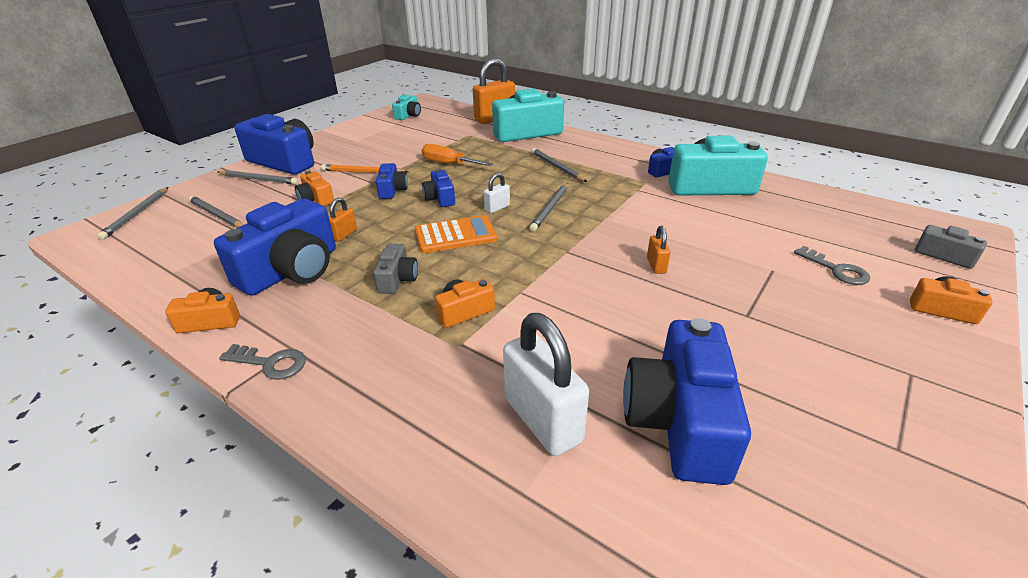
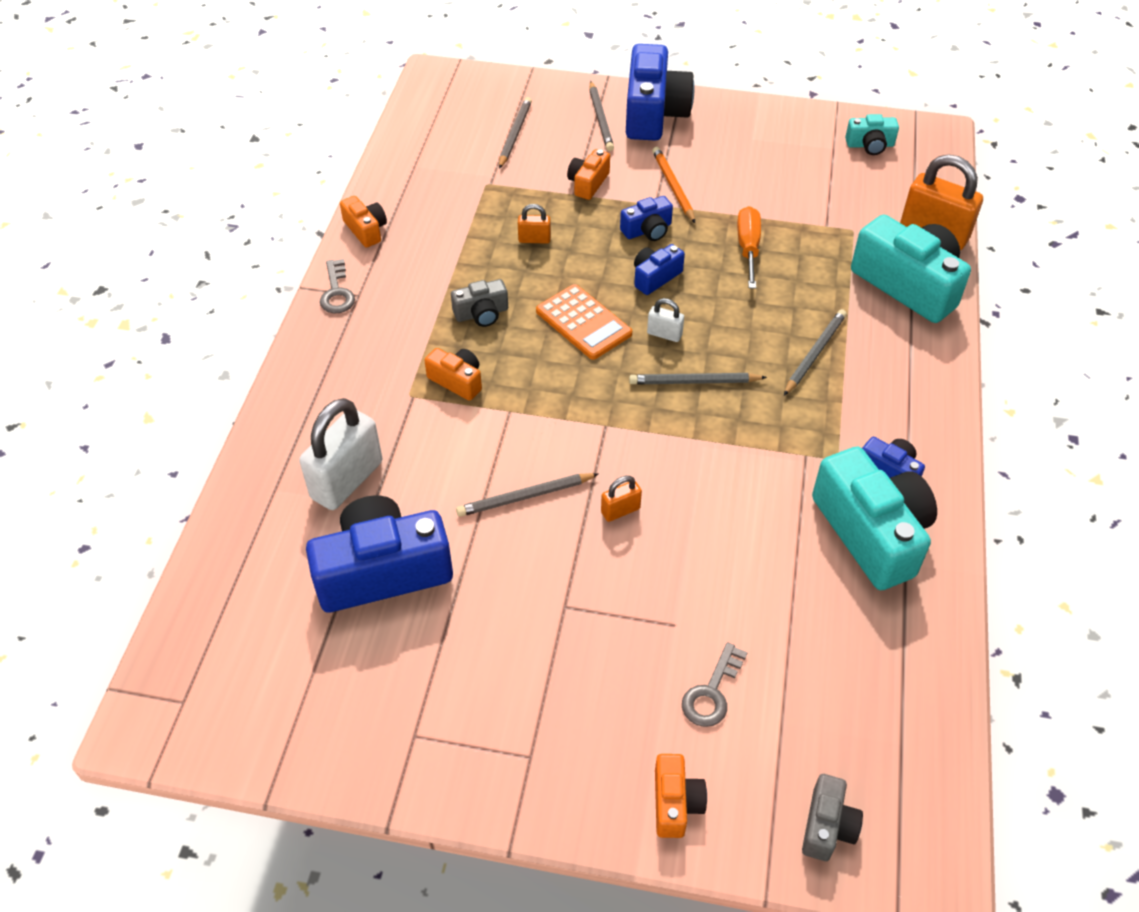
camera: 65 degrees right, 15 degrees up
grey pencil [97,187,168,240] -> grey pencil moved to [456,473,598,517]
blue camera [214,198,336,296] -> none

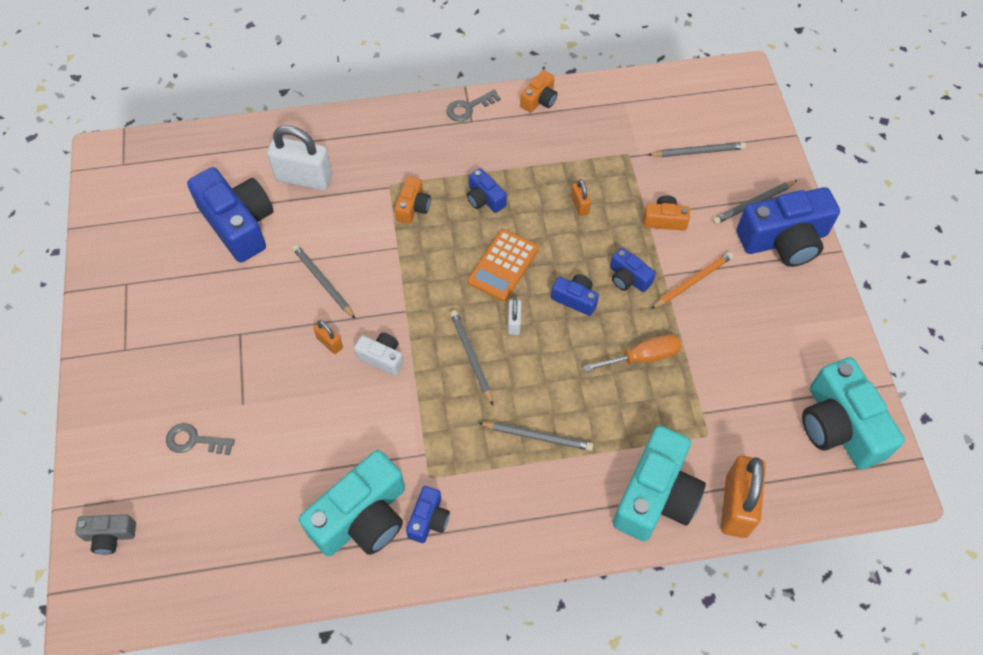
camera: 70 degrees right, 10 degrees up
grey camera [451,279,508,327] -> blue camera [467,168,507,213]
orange camera [655,754,707,838] -> none
turquoise camera [845,114,899,155] -> turquoise camera [802,357,905,470], size x2.05
none -> white camera [354,332,403,375]

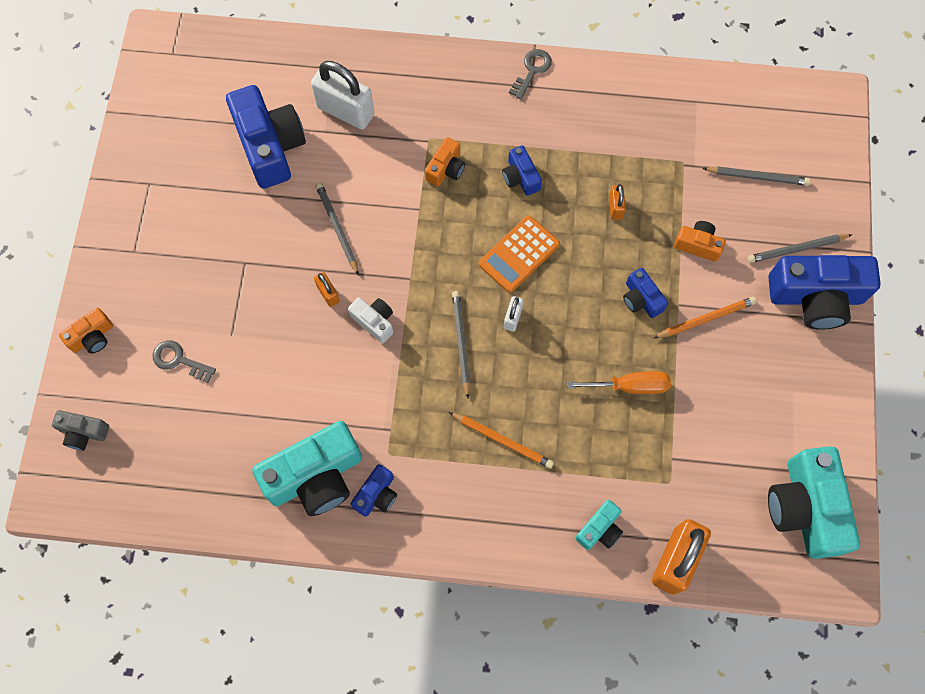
camera: 15 degrees right, 10 degrees up
grey key [447,90,501,122] -> grey key turned 135 degrees clockwise [509,49,552,99]
grey pencil [478,422,593,451] -> orange pencil [449,412,554,469]
orange camera [520,70,557,113] -> orange camera moved to [59,308,113,353]
blue camera [551,274,599,316] -> none
turquoise camera [613,425,706,541] -> turquoise camera [575,500,623,550], size x0.49

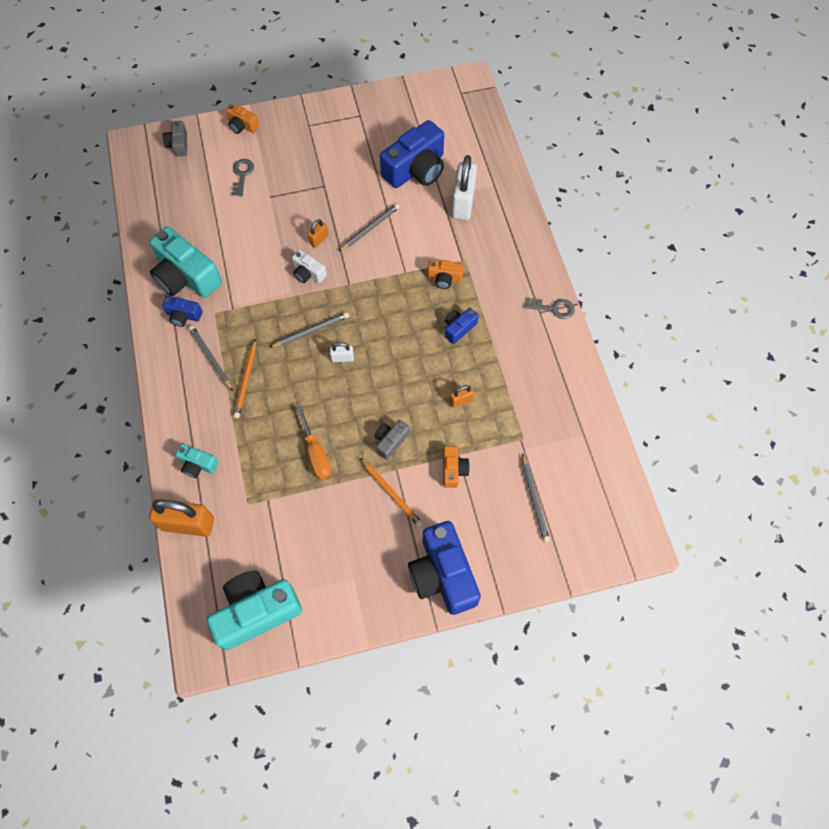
camera: 70 degrees right, 5 degrees down
white camera [348,297,393,343] -> white camera turned 105 degrees clockwise [292,250,327,283]
orange calculator [479,215,560,293] -> none
blue camera [623,268,668,318] -> grey camera [374,420,410,460]
grey pencil [748,234,852,263] -> grey pencil moved to [189,325,233,391]

